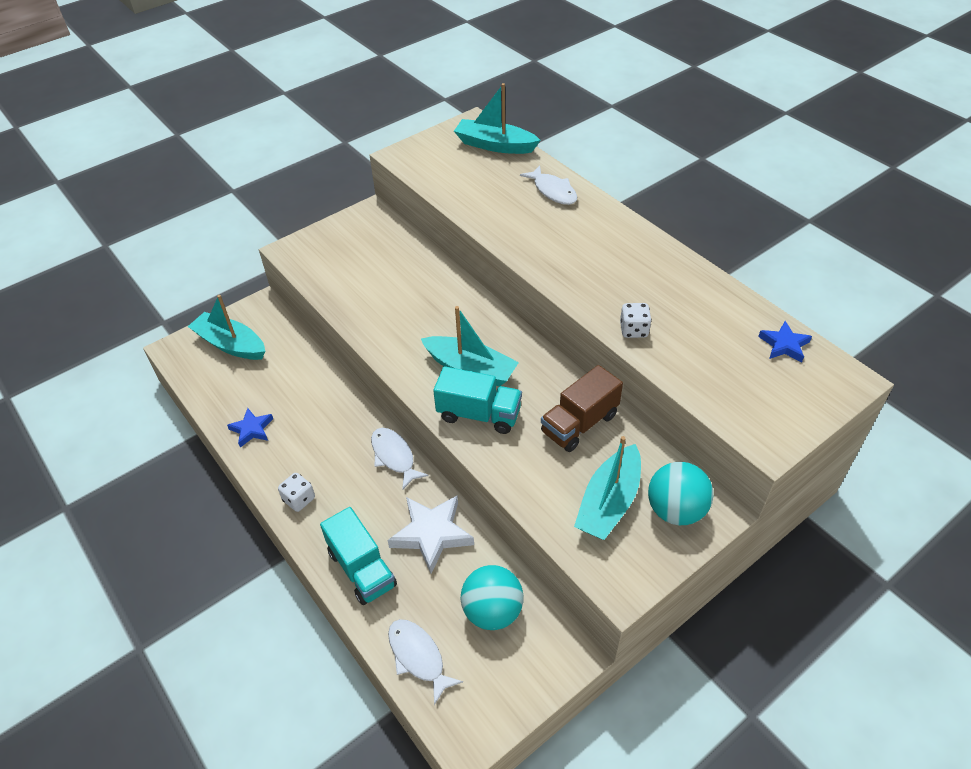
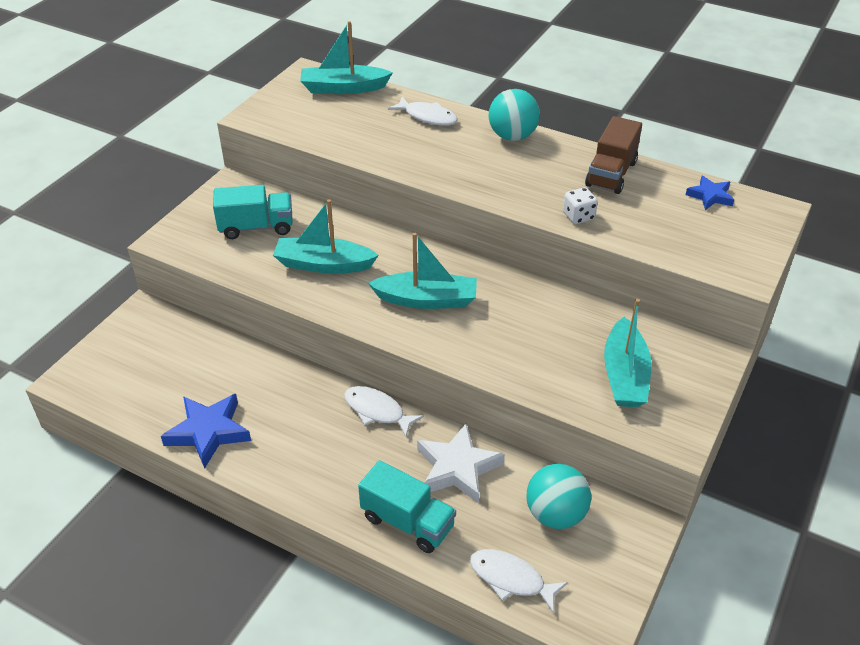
camera: 25 degrees left, 5 degrees down
turquoise boat [187,295,265,360] -> turquoise boat moved to [273,199,379,274]
blue star [227,408,273,448] -> blue star [161,394,251,469], size x1.70
white dice [278,473,315,512] -> none
turquoise truck [433,366,522,434] -> turquoise truck moved to [213,185,293,239]
brown truck [541,365,623,452] -> brown truck moved to [585,116,642,194]
turquoise ball [648,462,713,525] -> turquoise ball moved to [489,89,540,141]

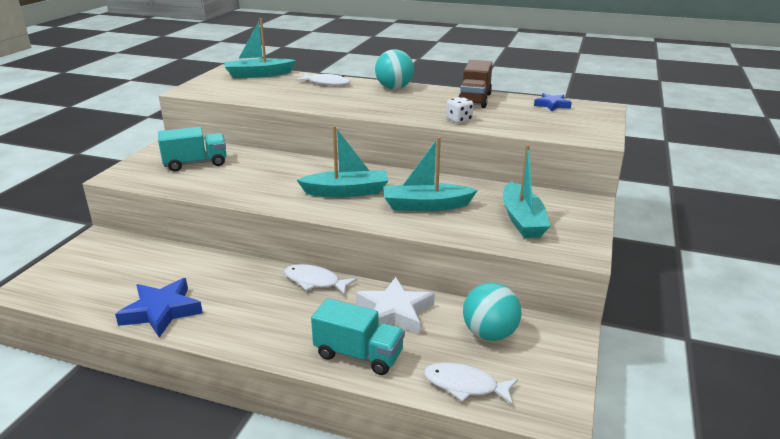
camera: 10 degrees left, 15 degrees down
turquoise boat [273,199,379,274] -> turquoise boat moved to [383,137,478,211]

